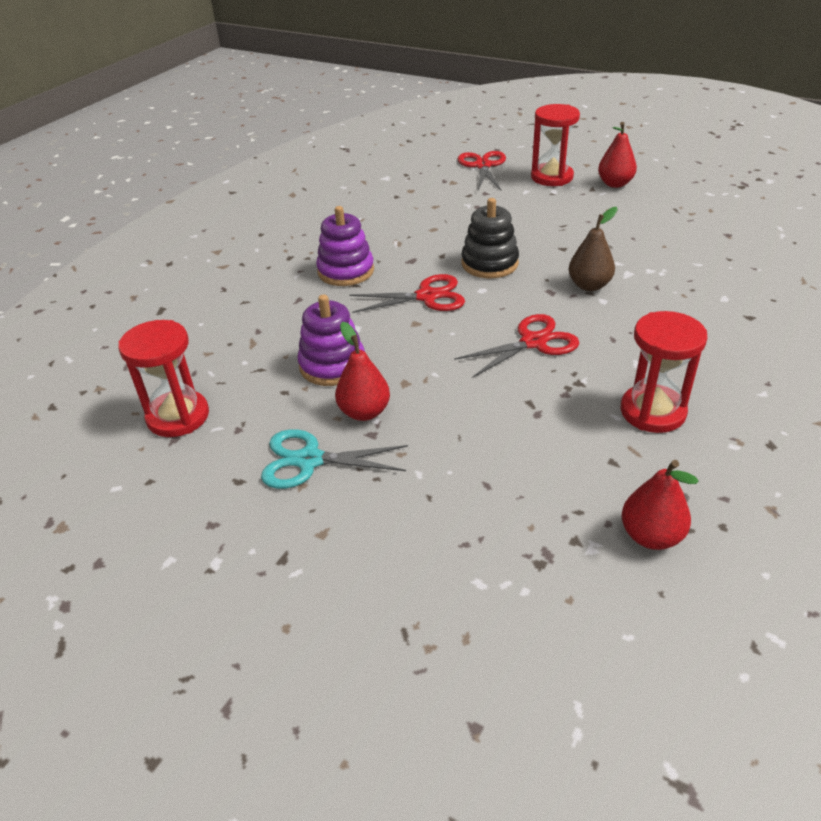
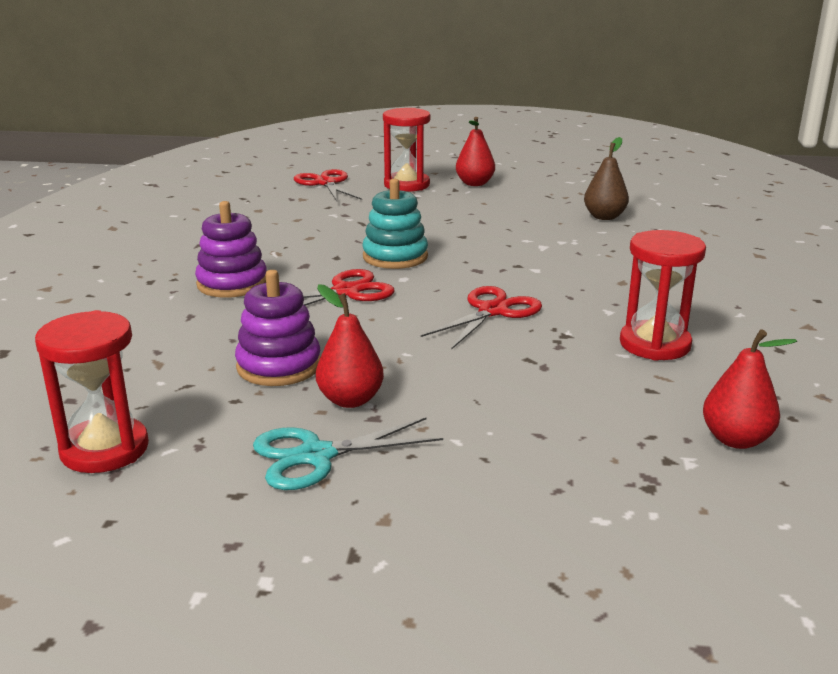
camera: 25 degrees left, 15 degrees down
black stacking toy [461,198,519,278] -> turquoise stacking toy [363,179,428,269]
brown pear [569,207,618,291] -> brown pear moved to [584,137,629,220]

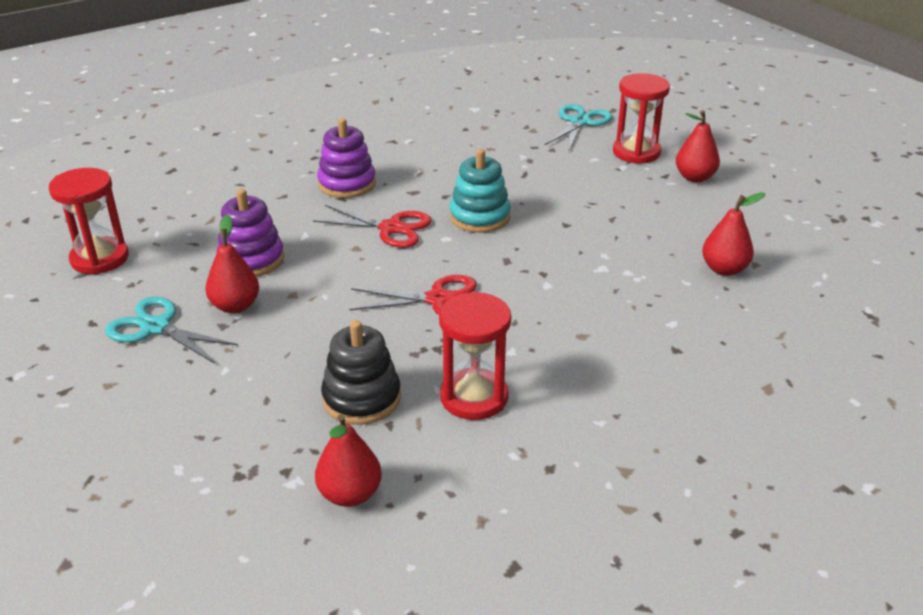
camera: 50 degrees right, 10 degrees up
red scissors [294,169,362,201] -> turquoise scissors [545,104,612,151]
brown pear [584,137,629,220] -> red pear [702,192,766,276]
none -> black stacking toy [321,320,401,425]

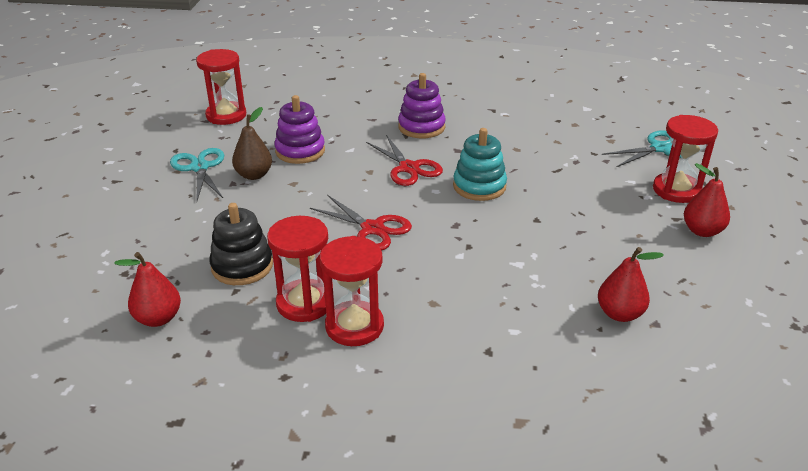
camera: 40 degrees right, 0 degrees up
red pear [205,215,259,313] -> brown pear [232,107,272,180]
none -> red hourglass [320,236,384,346]

